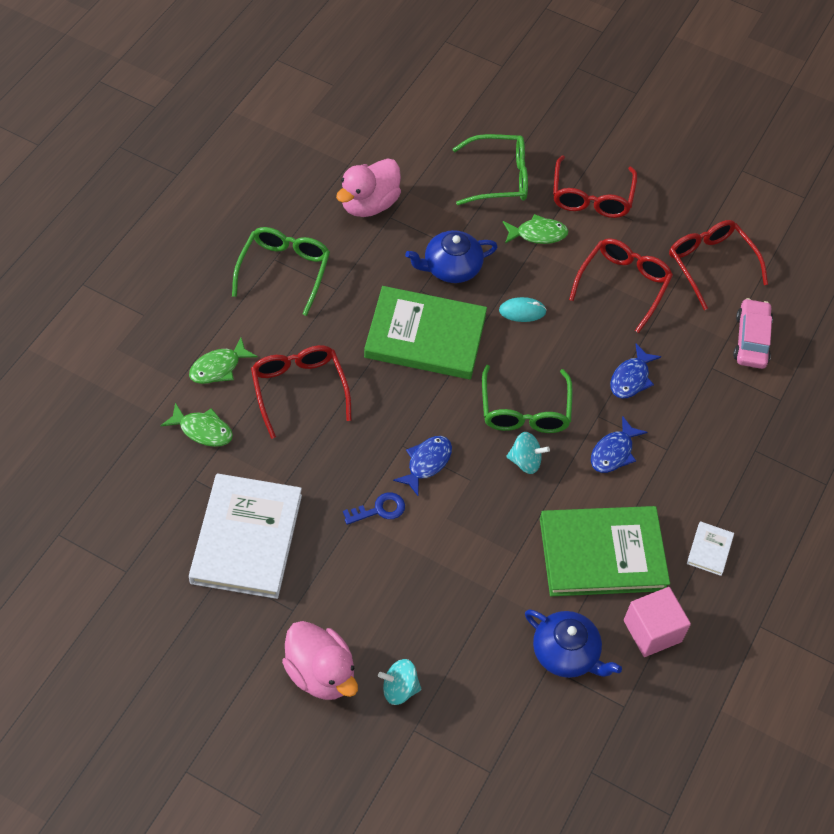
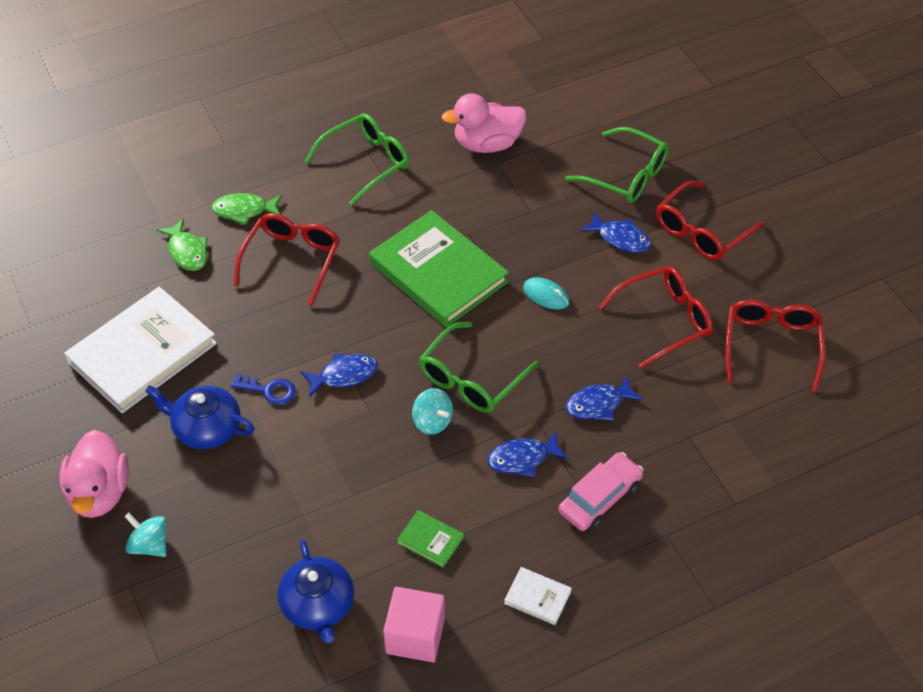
camera: 40 degrees right, 5 degrees down
blue teapot [405,230,498,283] -> blue teapot moved to [145,385,255,449]
green fish [503,214,568,244] -> blue fish [580,211,651,253]
green book [540,506,670,596] -> green book [397,510,464,568], size x0.41
white book [687,521,734,576] -> white book turned 60 degrees clockwise [504,567,572,625]
pink car [733,298,773,369] -> pink car moved to [558,452,643,531]

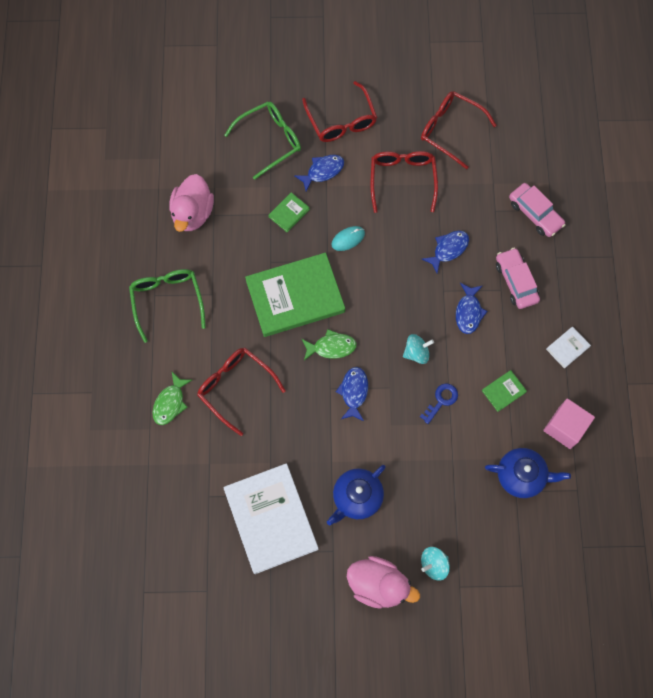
camera: 65 degrees left, 20 degrees up
green fish [156,218,207,271] -> green fish moved to [302,329,357,361]
blue key [231,374,296,405] -> blue key moved to [420,383,458,424]
green glasses [419,322,539,413] -> none
blue fish [565,376,643,421] -> blue fish turned 135 degrees counterclockwise [422,231,469,273]
none -> green book [268,192,310,232]
none -> pink car [509,183,566,237]

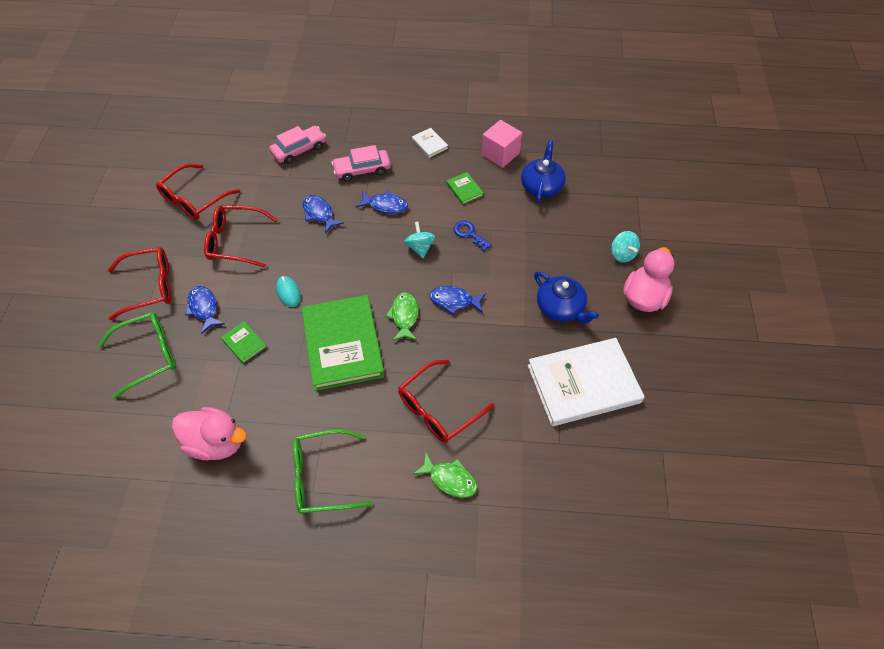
camera: 85 degrees left, 15 degrees down
green glasses [224,102,301,180] -> green glasses turned 90 degrees clockwise [98,312,176,399]

